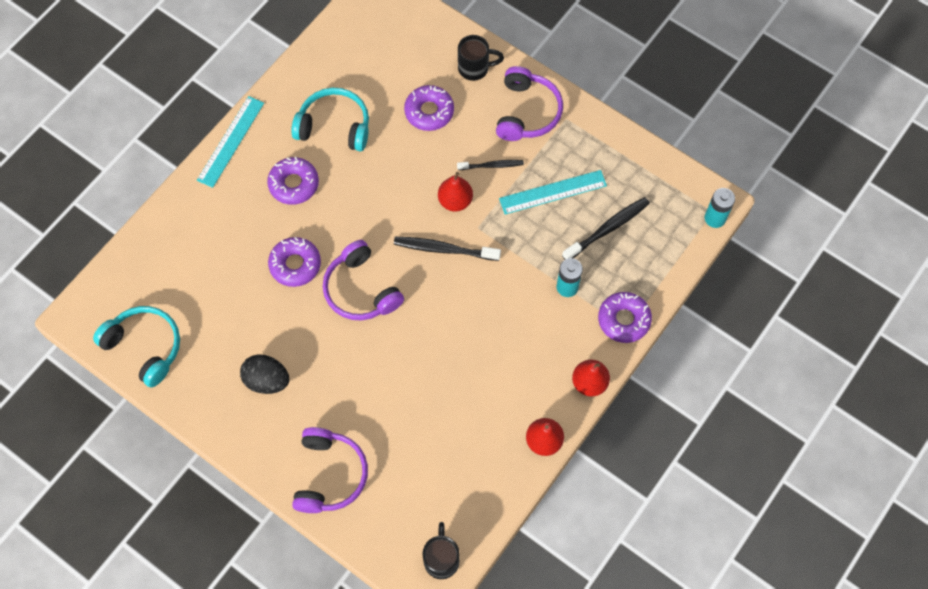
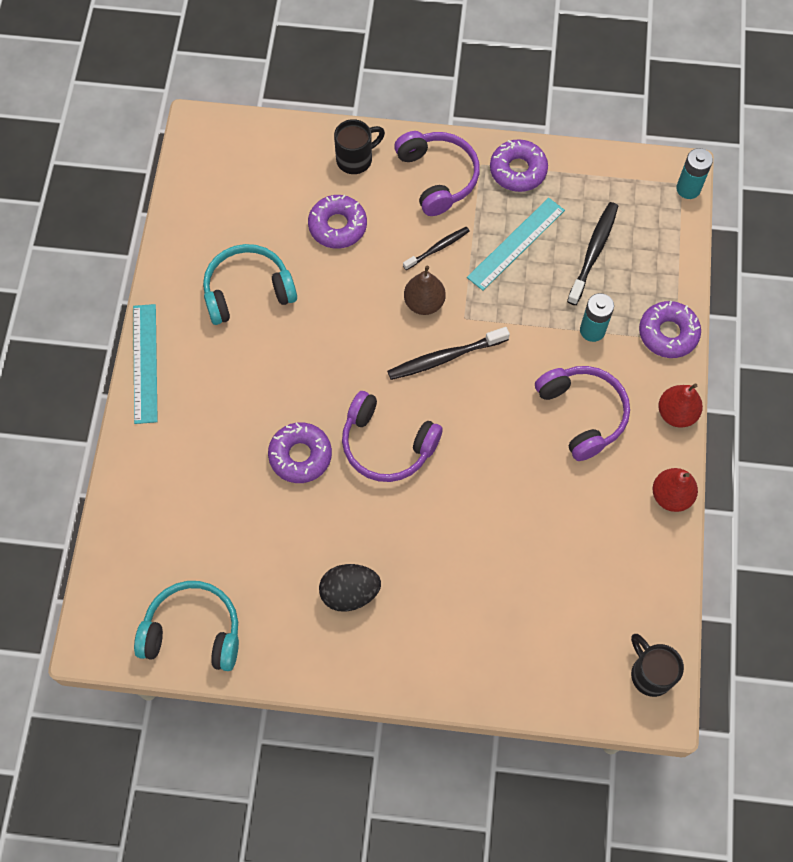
camera: 30 degrees left, 0 degrees up
purple donut [267,157,319,205] -> purple donut moved to [490,139,548,192]
purple headphones [292,427,368,513] -> purple headphones moved to [535,366,630,461]
red pear [438,172,473,212] -> brown pear [404,266,445,315]

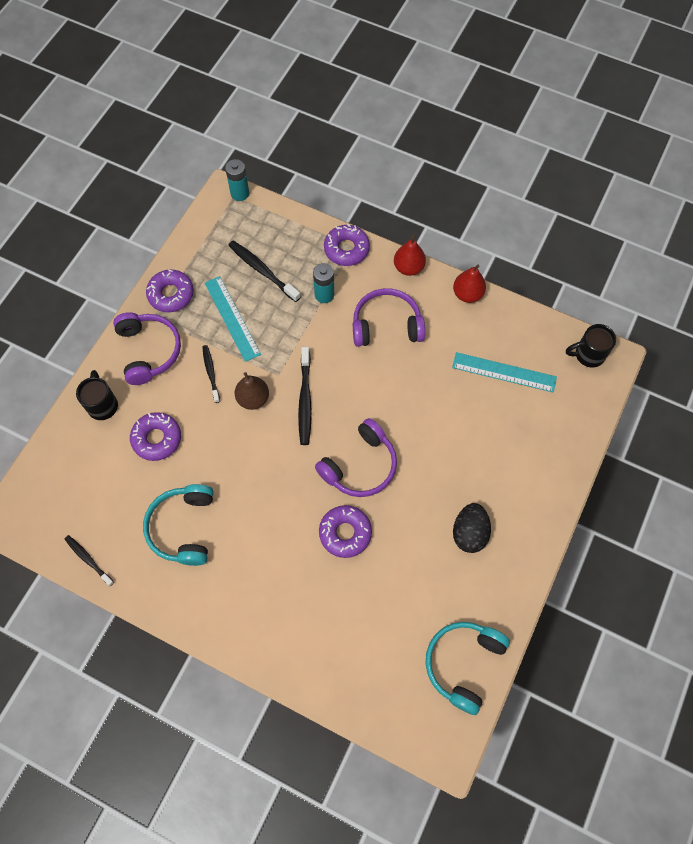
camera: 70 degrees left, 0 degrees up
turquoise ruler [133,304,158,424] -> turquoise ruler moved to [452,352,557,393]
purple headphones [394,131,480,216] -> purple headphones turned 75 degrees clockwise [113,312,181,385]
none -> black toothbrush [65,535,114,586]

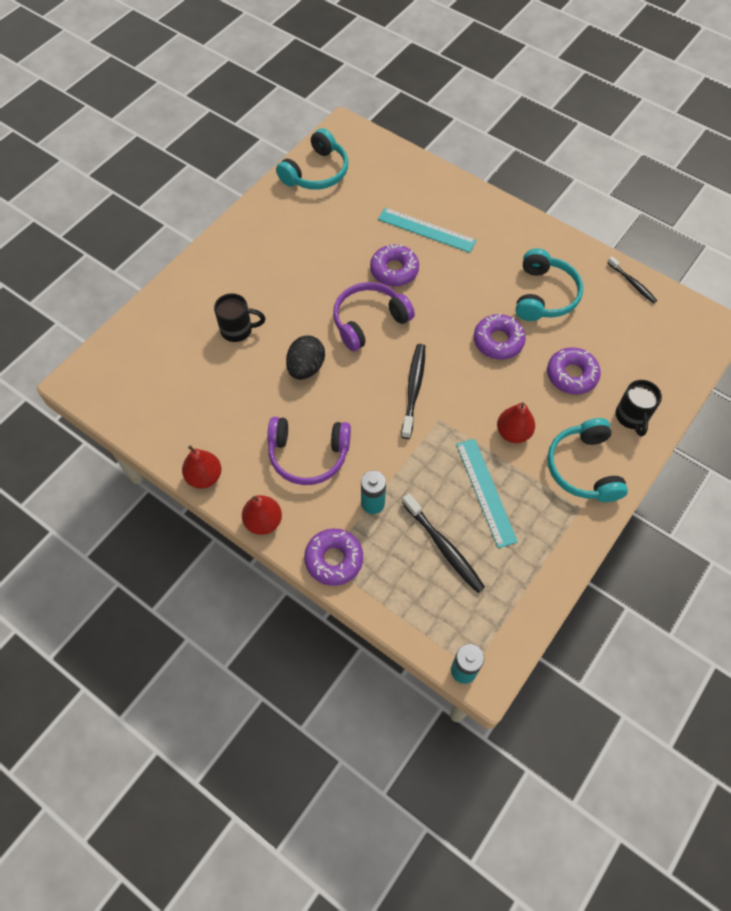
camera: 170 degrees left, 5 degrees down
purple headphones [113,312,181,385] -> turquoise headphones [547,418,628,502]
purple donut [146,269,194,313] -> purple donut moved to [474,313,526,359]
black toothbrush [202,345,220,403] -> red pear [497,402,535,443]
brown pear [235,372,269,410] -> none
turquoise ruler [452,352,557,393] -> turquoise ruler moved to [378,208,477,253]
black egg [453,503,491,553] -> black egg moved to [286,336,325,380]
black mug [566,324,616,368] -> black mug moved to [214,293,265,342]

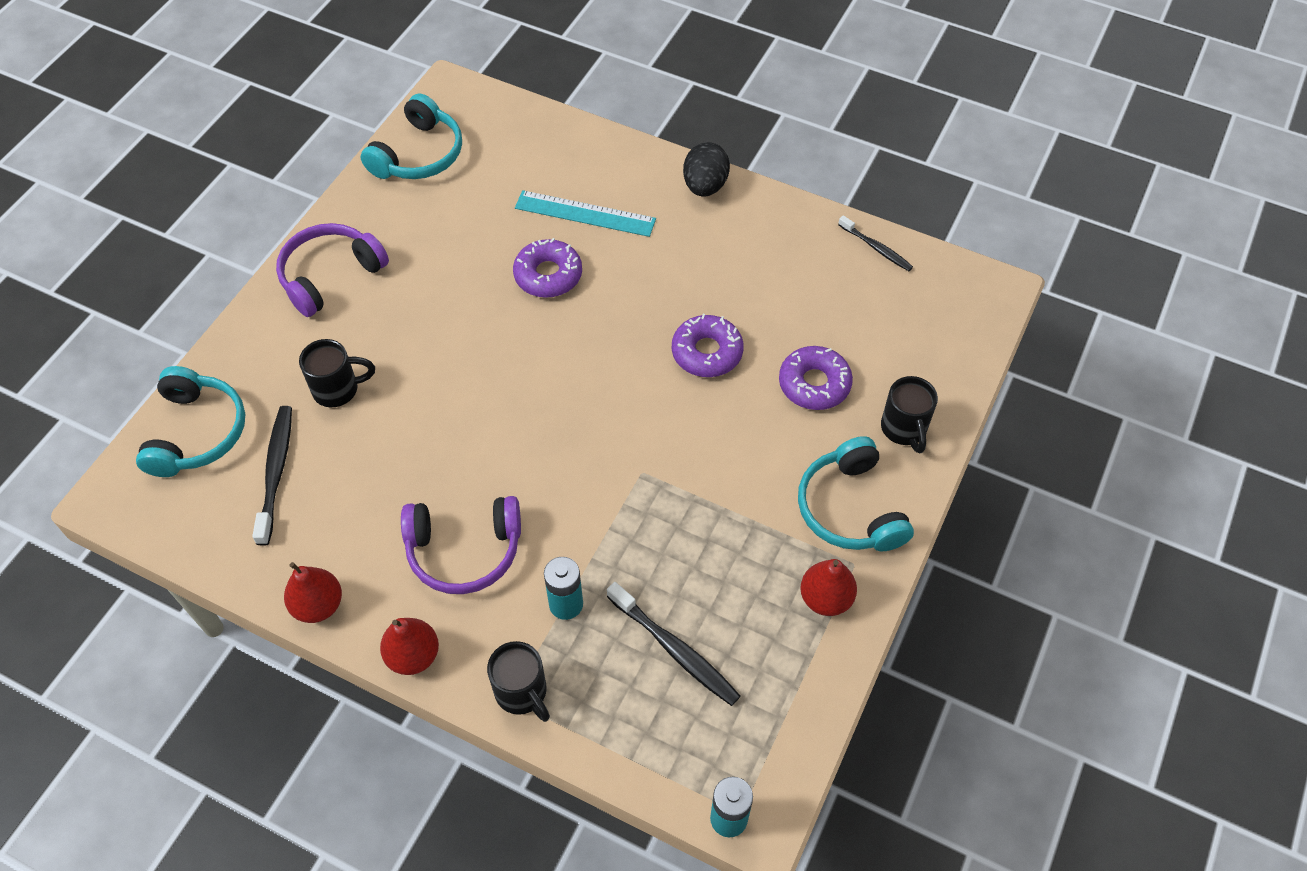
camera: 10 degrees left, 5 degrees down
black egg [286,336,325,380] -> black egg moved to [683,142,730,197]
purple donut [304,529,363,586] -> black mug [487,641,550,722]
purple headphones [333,282,415,351] -> purple headphones moved to [276,223,389,317]
black toothbrush [401,344,425,439] -> black toothbrush moved to [252,406,292,546]
turquoise ruler [456,439,518,548] -> none
red pear [497,402,535,443] -> red pear moved to [800,559,857,616]
turquoise headphones [516,248,583,321] -> turquoise headphones moved to [136,366,245,477]

